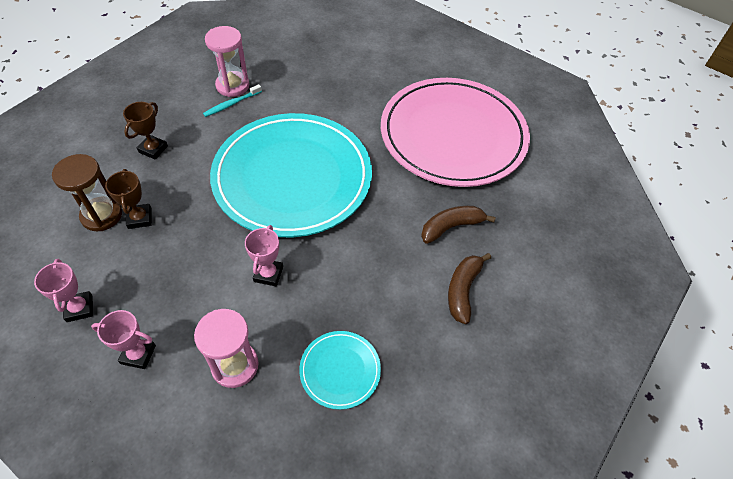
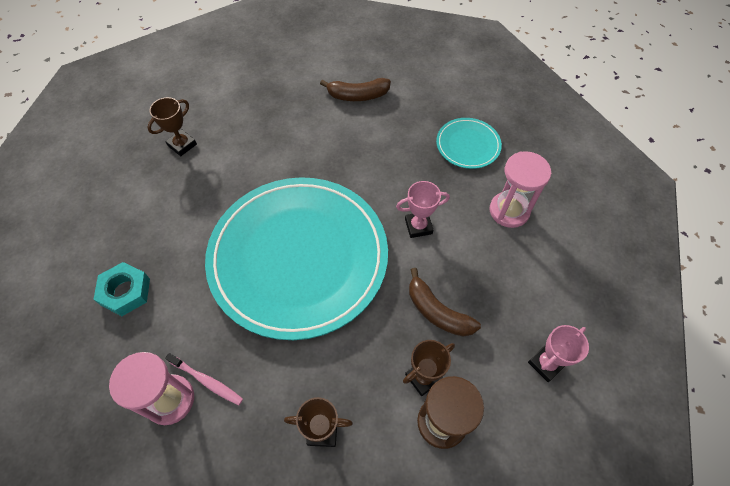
camera: 110 degrees left, 5 degrees up
pink trophy [91,310,156,369] -> none
turquoise toothbrush [203,84,262,117] -> pink toothbrush [165,353,243,405]
pink plate [381,78,530,187] -> brown trophy [147,97,197,156]
brown banana [421,206,496,244] -> brown banana moved to [409,268,481,337]
none -> turquoise nut [93,262,150,316]

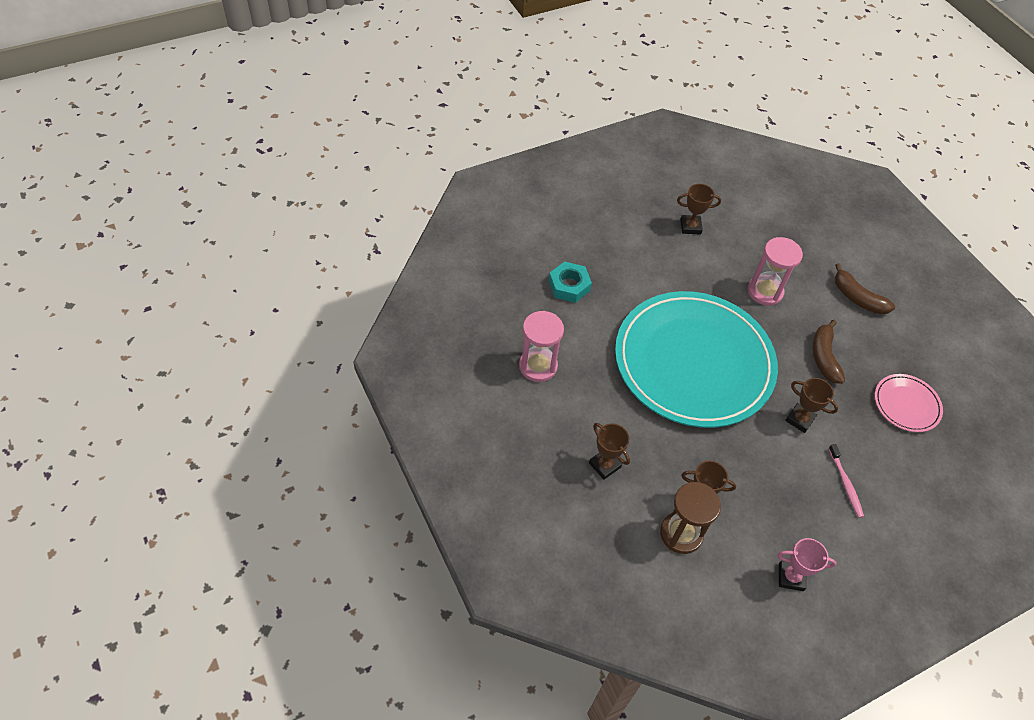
camera: 45 degrees right, 5 degrees down
pink toothbrush [165,353,243,405] -> pink toothbrush moved to [828,444,864,518]
pink trophy [396,181,450,238] -> brown trophy [785,378,838,433]
brown banana [409,268,481,337] -> brown banana moved to [812,320,845,384]
turquoise plate [436,118,502,169] -> pink plate [875,374,943,432]
pink hourglass [490,151,551,228] -> pink hourglass moved to [748,237,803,306]

